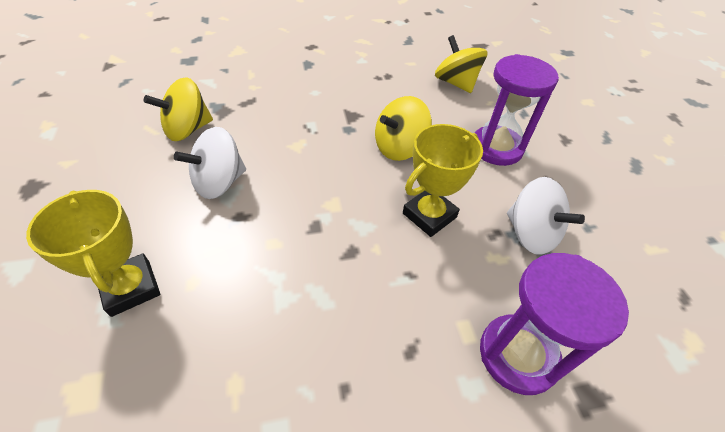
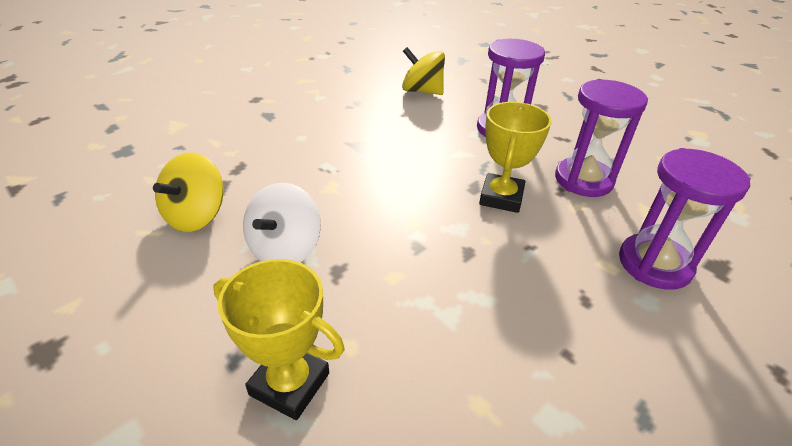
camera: 30 degrees left, 10 degrees down
yellow spinning top [375,96,432,161] -> none
white spinning top [507,177,585,255] -> purple hourglass [555,79,648,197]

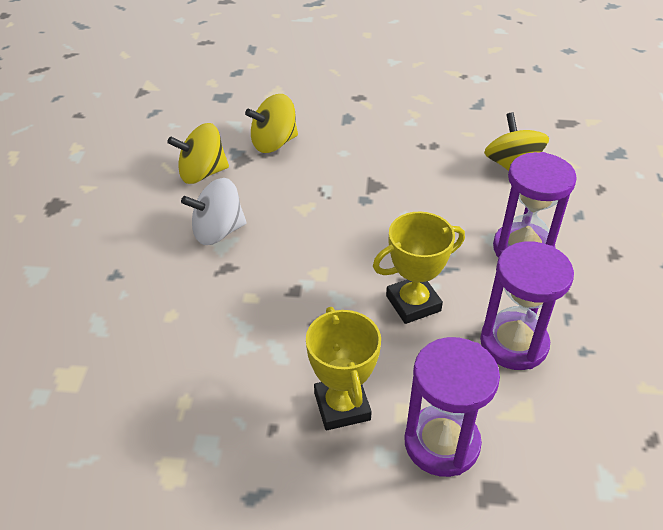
camera: 50 degrees right, 5 degrees up
yellow trophy [213,259,345,420] -> yellow trophy moved to [306,307,381,430]
none -> yellow spinning top [245,94,298,153]

